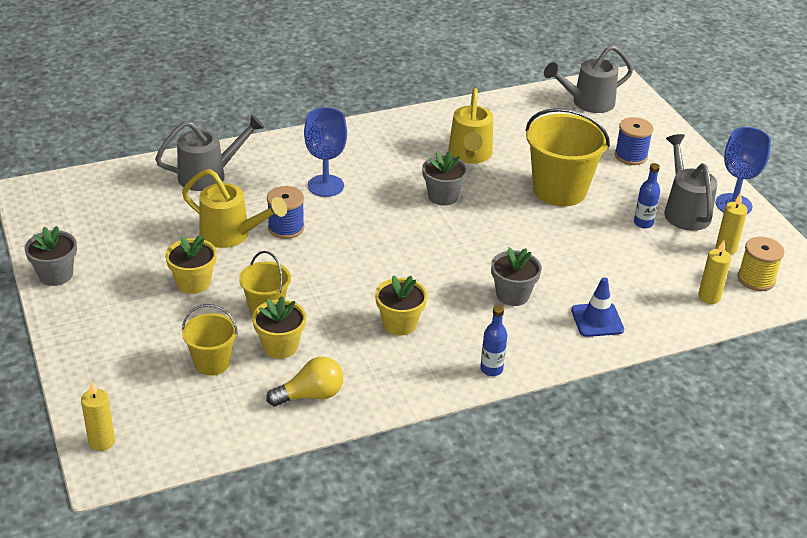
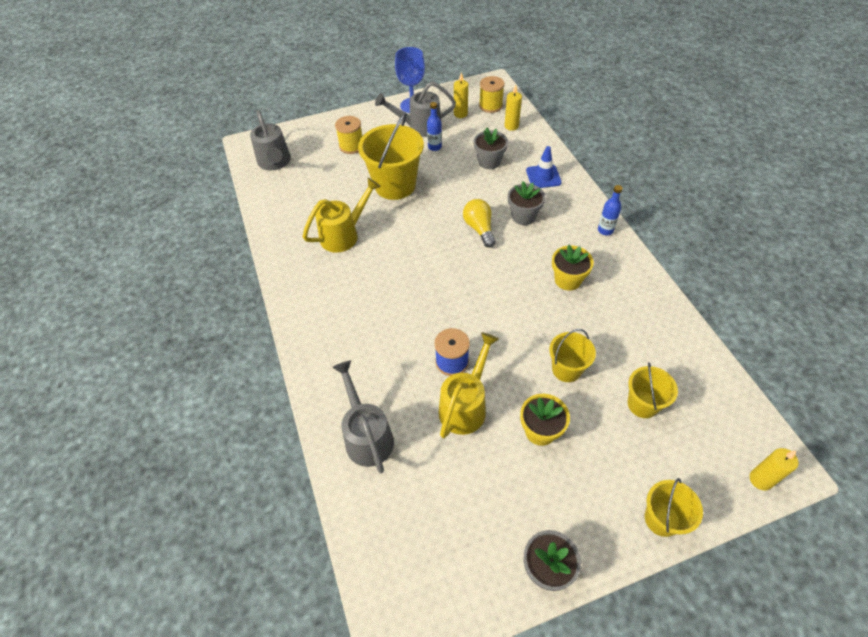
camera: 85 degrees left, 15 degrees up
yellow flower pot [252,296,306,359] -> none
yellow light bulb [266,357,343,406] -> yellow light bulb moved to [463,199,495,247]
blue goblet [304,107,347,197] -> none
grey flower pot [422,151,468,205] -> grey flower pot moved to [474,127,508,169]
yellow watering can [448,88,493,164] -> yellow watering can turned 45 degrees counterclockwise [303,178,381,253]
blue spool [615,117,653,165] -> yellow spool [335,116,362,154]
none -> yellow bucket [645,478,703,537]

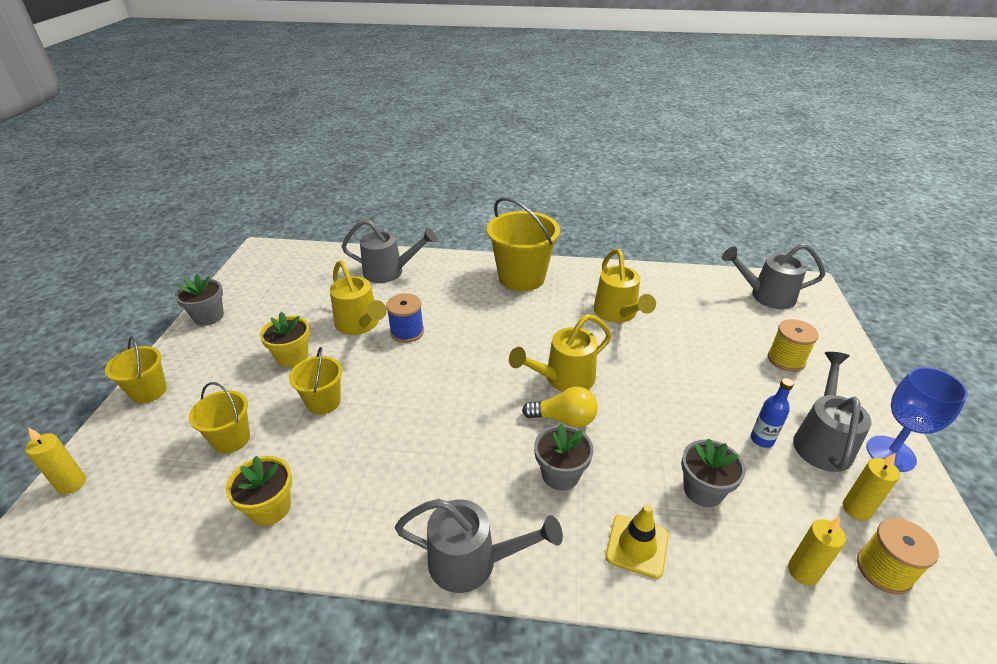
camera: 115 degrees right, 15 degrees down
yellow bucket [358,112,424,200] -> yellow bucket moved to [487,197,560,291]
blue traffic cone [526,146,562,188] -> yellow traffic cone [605,504,669,579]
yellow flower pot [552,245,594,291] -> yellow flower pot moved to [225,456,292,526]
blue bottle [598,185,622,235] -> grey watering can [395,499,563,593]
none -> yellow watering can [509,314,612,392]

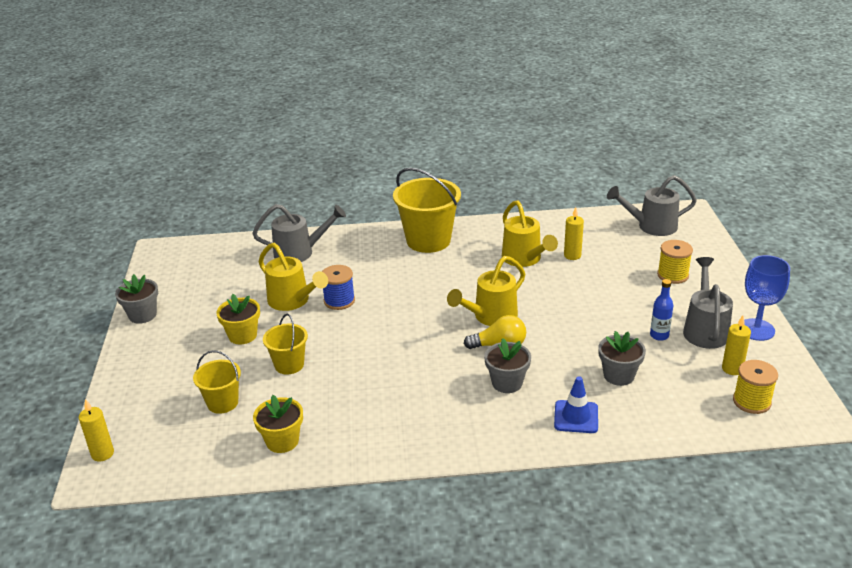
camera: 10 degrees left, 5 degrees down
yellow bucket [105,336,167,403] -> none
grey watering can [395,499,563,593] -> none
yellow traffic cone [605,504,669,579] -> blue traffic cone [554,376,598,433]
yellow candle [788,517,846,585] -> yellow candle moved to [564,207,584,260]

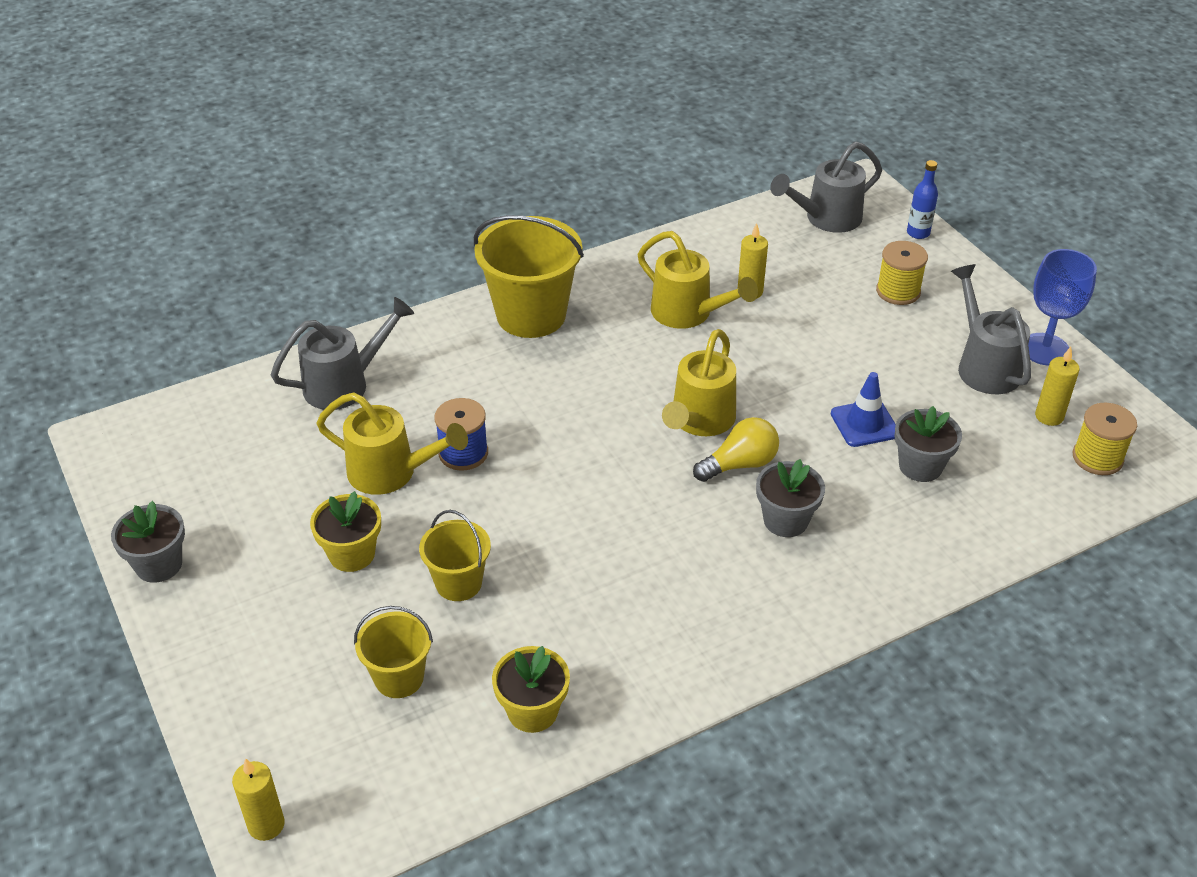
camera: 25 degrees left, 10 degrees up
blue traffic cone [554,376,598,433] -> blue traffic cone moved to [831,372,896,447]
blue bottle [650,279,673,341] -> blue bottle moved to [907,160,938,239]

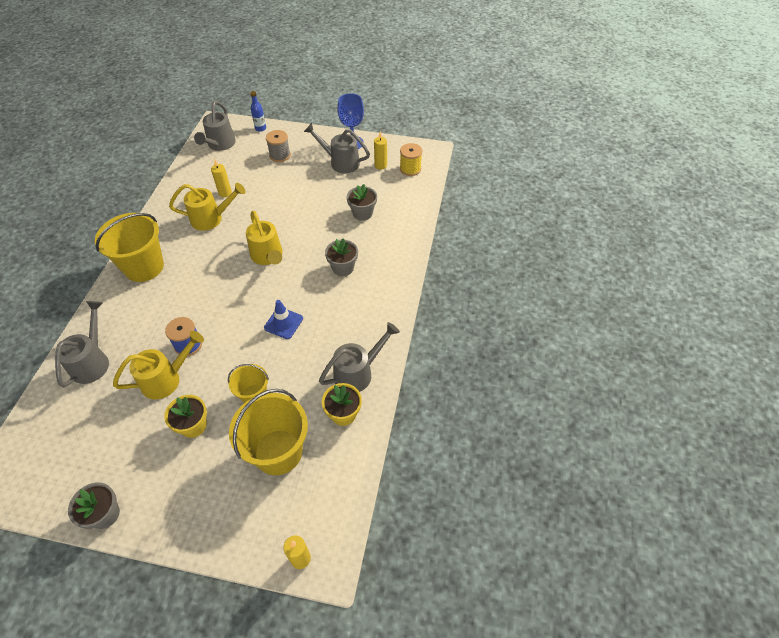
camera: 50 degrees left, 10 degrees up
yellow bucket [354,606,433,698] -> yellow bucket [229,389,308,475], size x1.80
yellow light bulb [693,417,779,482] -> none
blue traffic cone [831,372,896,447] -> blue traffic cone moved to [264,300,303,339]
yellow spool [876,241,928,305] -> grey spool [266,130,291,162]
none -> grey watering can [319,322,400,392]

